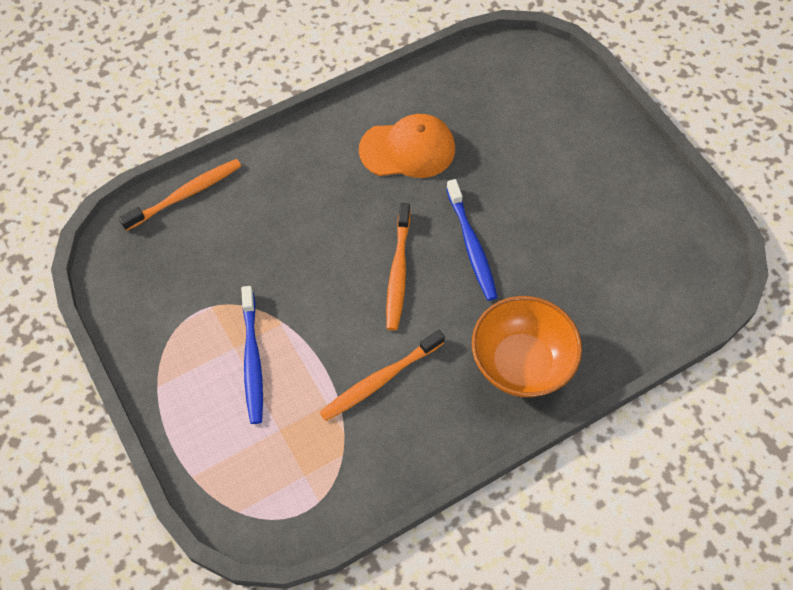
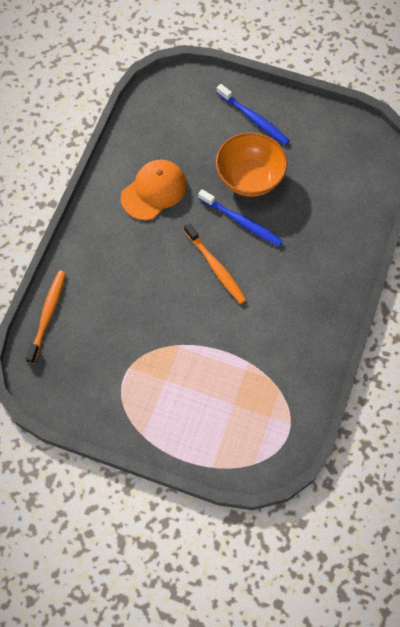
camera: 40 degrees left, 5 degrees up
blue toothbrush [241,286,263,424] -> blue toothbrush moved to [217,84,290,145]
orange toothbrush [320,330,445,421] -> none
orange bowl [472,296,582,397] -> orange bowl moved to [216,132,287,197]

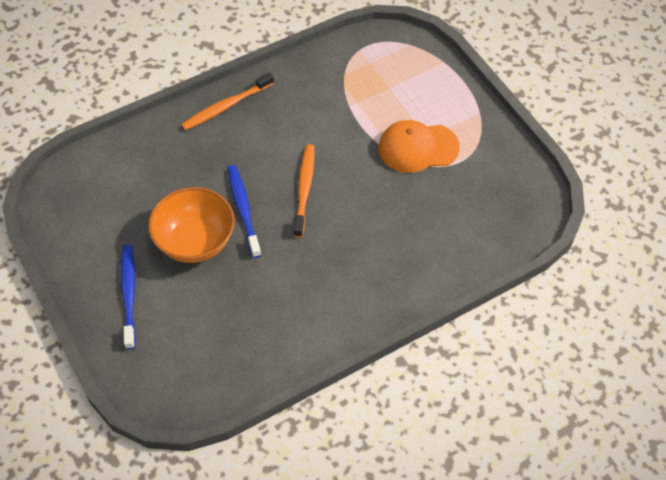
camera: 140 degrees left, 10 degrees down
orange toothbrush [25,271,66,364] -> orange toothbrush moved to [181,72,274,130]
orange cap [121,160,187,220] -> orange cap moved to [379,120,460,173]

